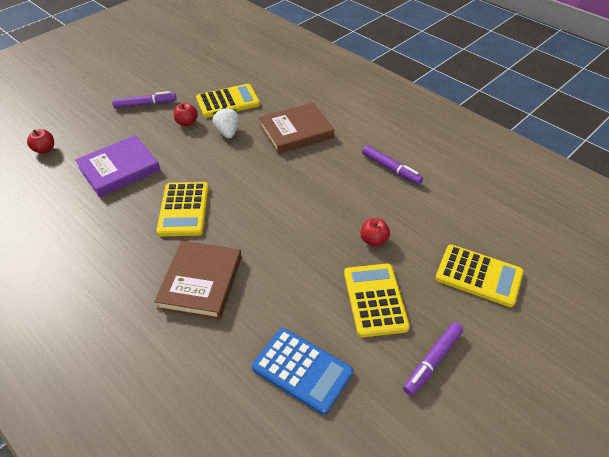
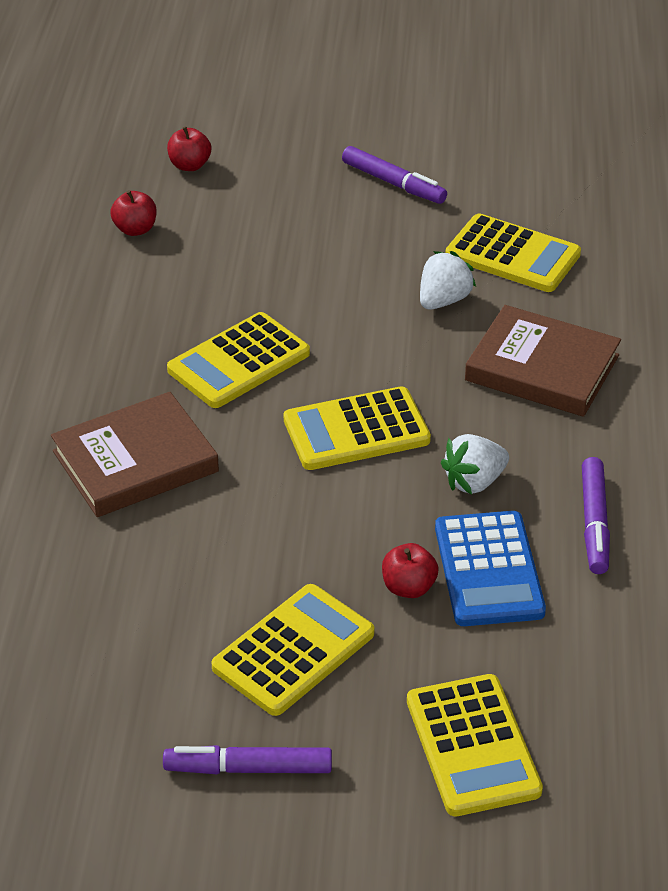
camera: 50 degrees right, 5 degrees down
purple book [75,135,160,198] -> none
red apple [174,103,198,126] -> red apple moved to [110,190,157,236]
blue calculator [252,328,353,415] -> blue calculator moved to [435,511,546,626]
none -> yellow calculator [284,386,431,470]
none -> white strawberry [441,434,509,494]

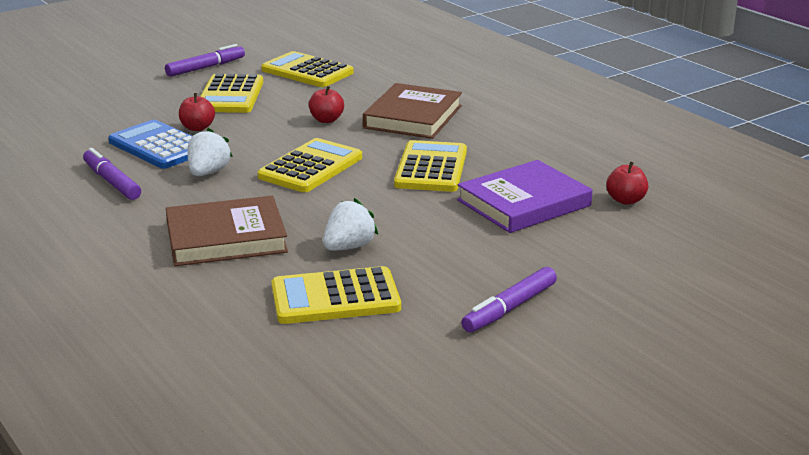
camera: 140 degrees right, 15 degrees down
red apple [167,126,211,171] -> red apple moved to [309,86,344,123]
purple marker [342,146,447,204] -> purple marker turned 45 degrees counterclockwise [461,267,557,332]
yellow calculator [407,674,543,816] -> yellow calculator moved to [261,51,354,87]
white strawberry [420,251,476,310] -> white strawberry turned 135 degrees counterclockwise [323,198,378,251]
none -> purple book [457,160,592,233]

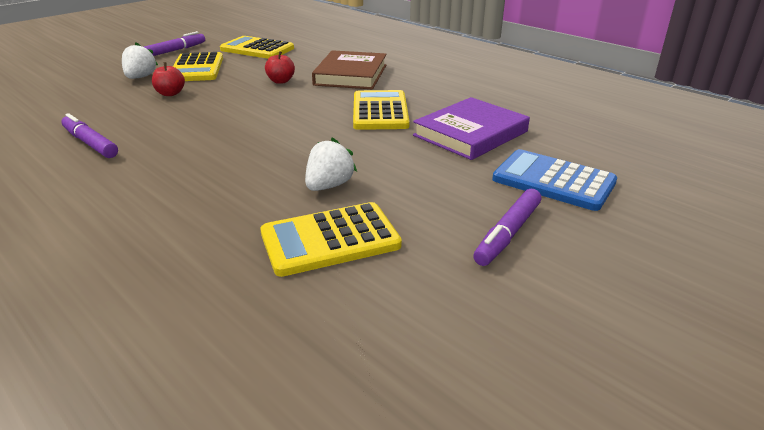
camera: 10 degrees left, 5 degrees up
blue calculator [108,120,193,169] -> blue calculator moved to [492,149,617,211]
brown book [166,196,288,266] -> none
white strawberry [187,128,233,176] -> white strawberry moved to [122,43,158,79]
yellow calculator [258,138,362,192] -> none
red apple [606,161,648,205] -> none

